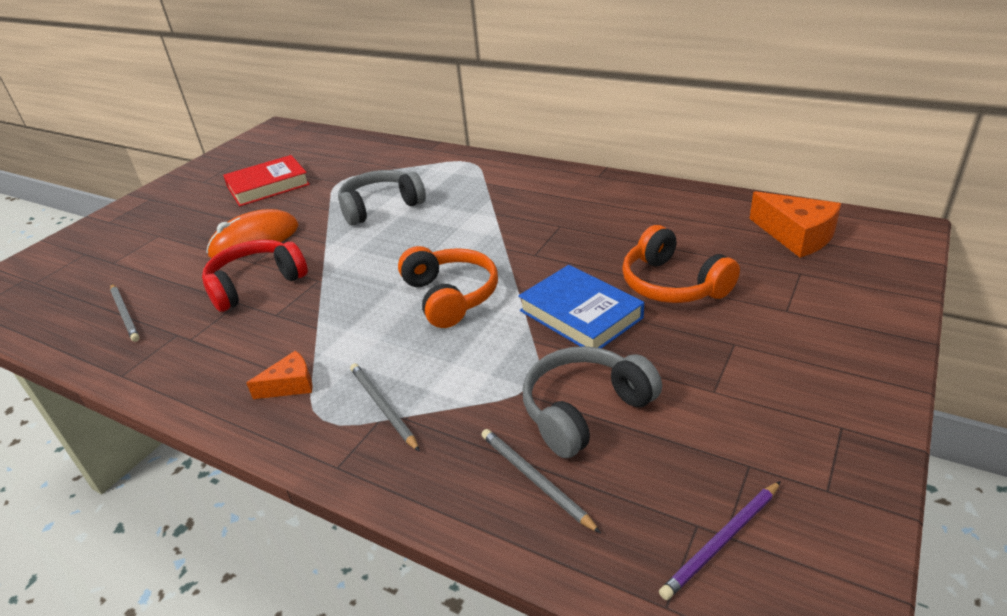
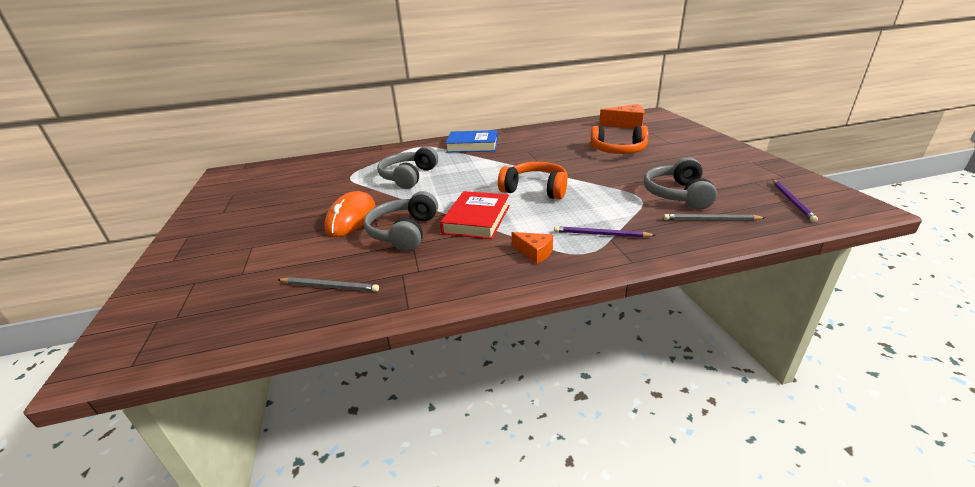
camera: 45 degrees left, 5 degrees down
red headphones [202,239,308,312] -> grey headphones [364,191,438,251]
red book [223,155,310,206] -> red book moved to [440,191,510,239]
orange cheese [246,351,313,399] -> orange cheese turned 105 degrees clockwise [511,232,553,264]
grey pencil [350,363,420,452] -> purple pencil [554,226,656,238]
blue book [518,265,644,348] -> blue book moved to [445,130,498,153]

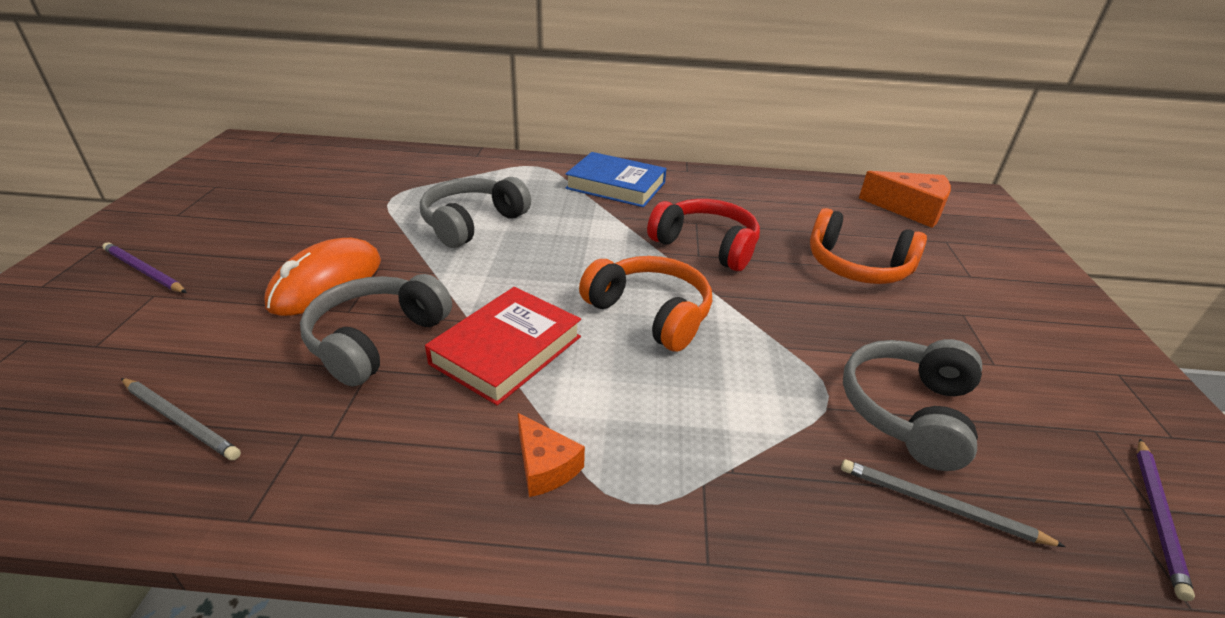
camera: 15 degrees right, 5 degrees up
purple pencil [554,226,656,238] -> purple pencil moved to [102,242,187,293]
none -> red headphones [647,199,760,271]

